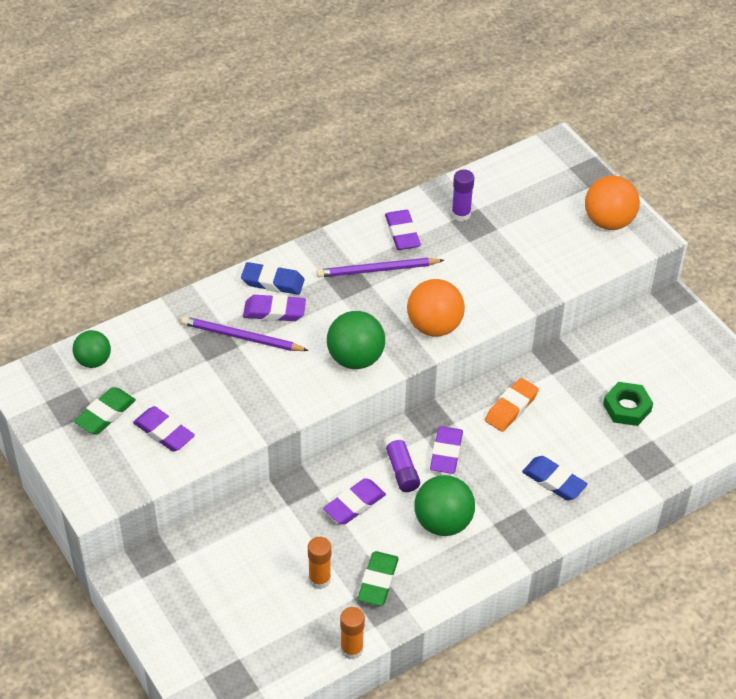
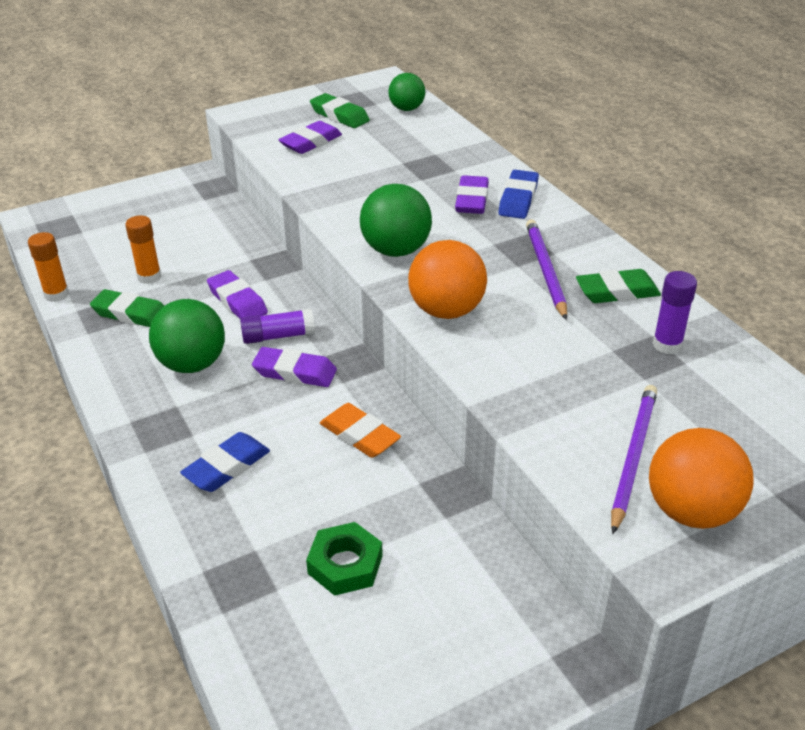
camera: 95 degrees right, 10 degrees down
purple pencil [181,316,309,351] -> purple pencil moved to [611,385,657,534]
purple eraser [385,210,421,250] -> green eraser [576,269,661,303]

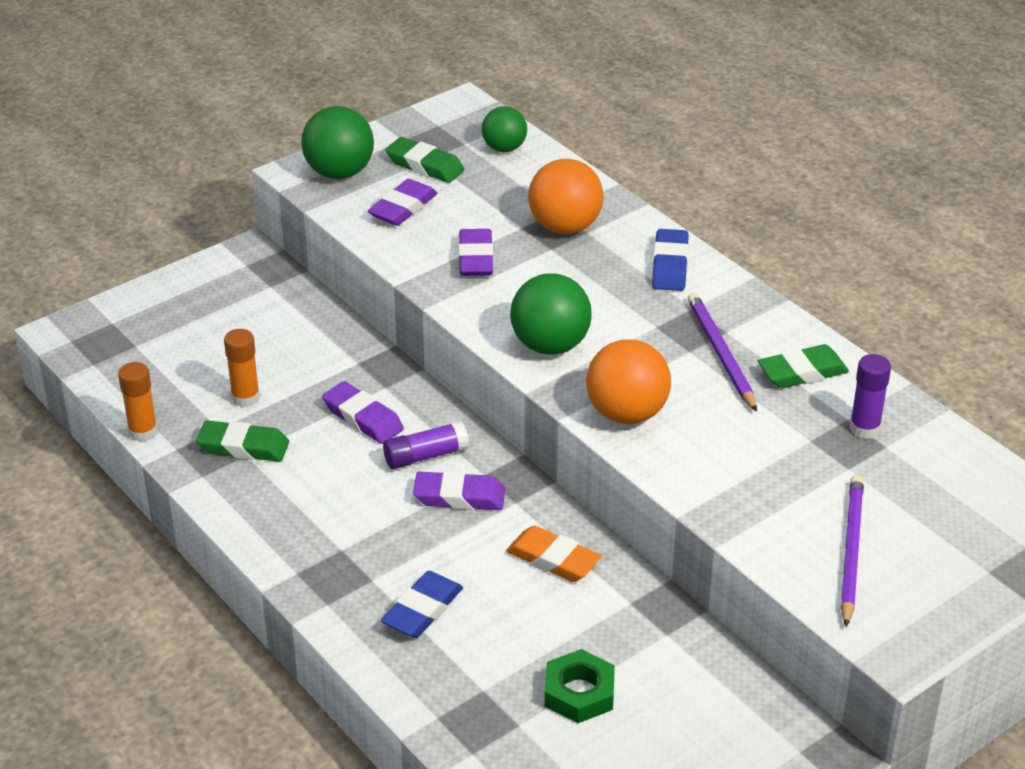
camera: 10 degrees left, 0 degrees up
green ball [149,299,225,373] -> green ball moved to [301,106,374,179]
purple eraser [455,175,489,214] -> purple eraser moved to [459,229,493,276]
orange ball [649,428,754,529] -> orange ball moved to [528,159,603,234]

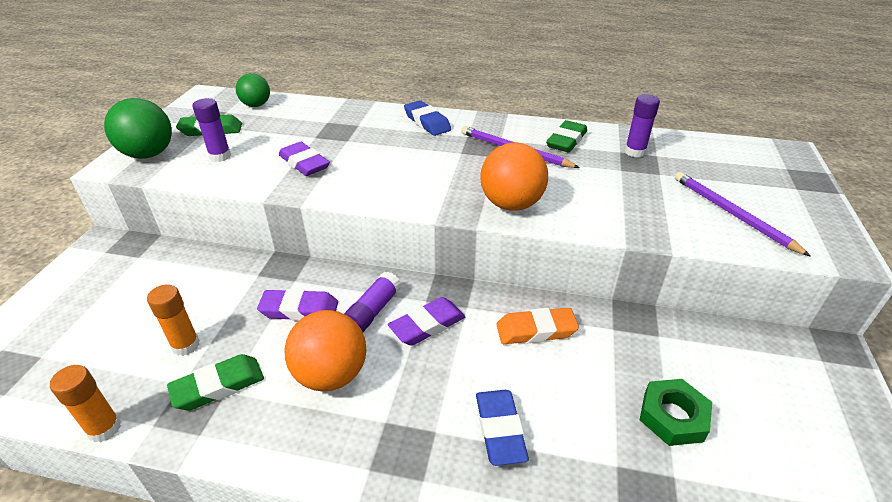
camera: 40 degrees left, 0 degrees up
purple eraser [368,179,438,226] -> purple glue stick [193,98,231,162]
green ball [510,273,592,355] -> none
orange ball [528,159,603,234] -> orange ball moved to [284,310,366,392]

